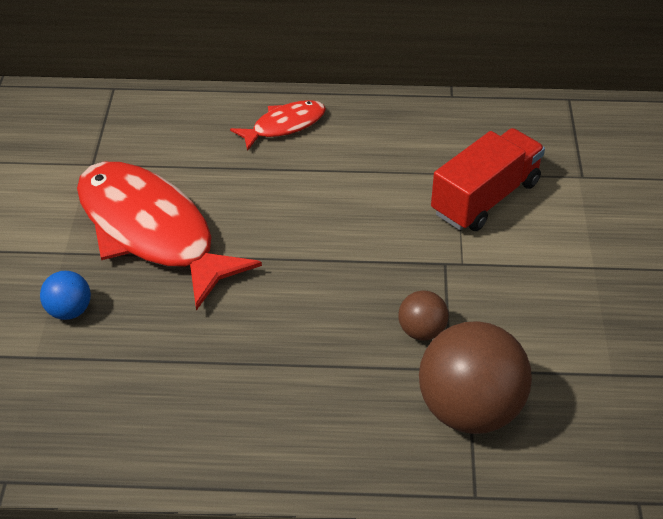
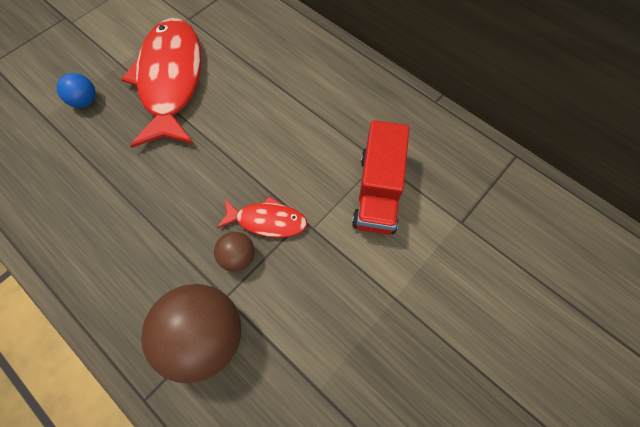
camera: 40 degrees right, 20 degrees up
red fish [230,100,326,151] -> red fish moved to [217,196,307,238]
red truck [431,128,545,231] -> red truck turned 105 degrees clockwise [352,120,409,235]

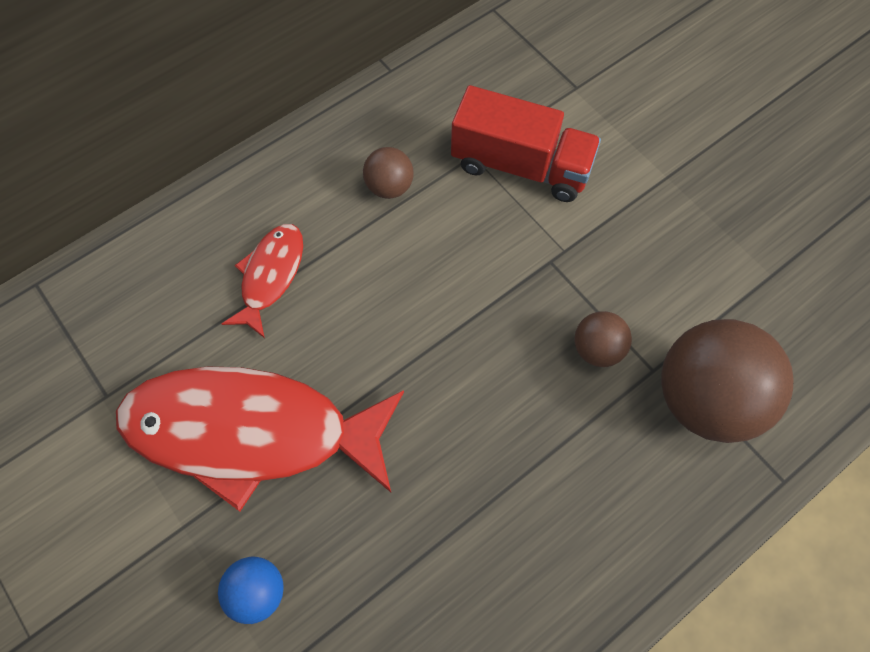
camera: 80 degrees left, 0 degrees up
red fish [217,196,307,238] -> red fish moved to [222,224,303,338]
none -> brown ball [363,147,414,199]

